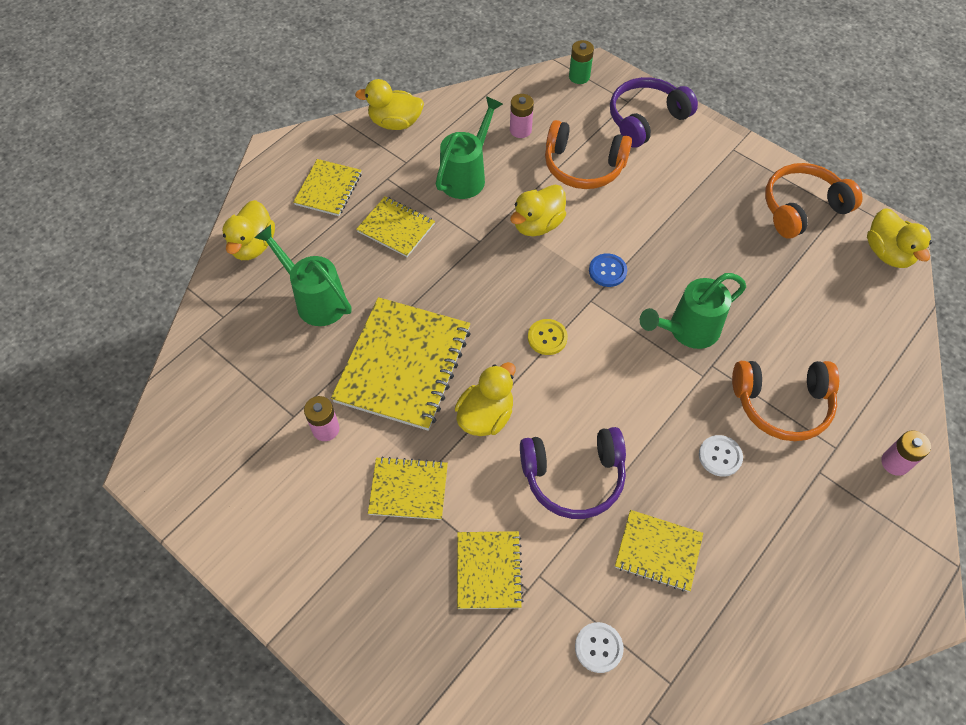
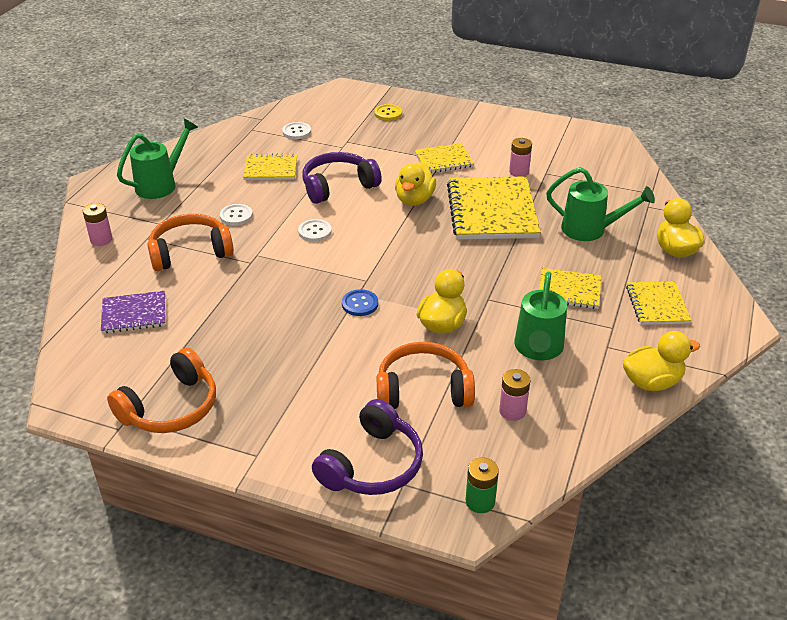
camera: 160 degrees right, 20 degrees down
yellow notebook [457,531,523,609] -> none
yellow button [528,319,568,355] -> yellow button moved to [374,104,402,121]
green watering can [640,273,746,349] -> green watering can moved to [117,118,198,199]
yellow duck [867,208,932,268] -> none
none -> purple notebook [101,291,165,333]
none -> white button [298,219,332,242]

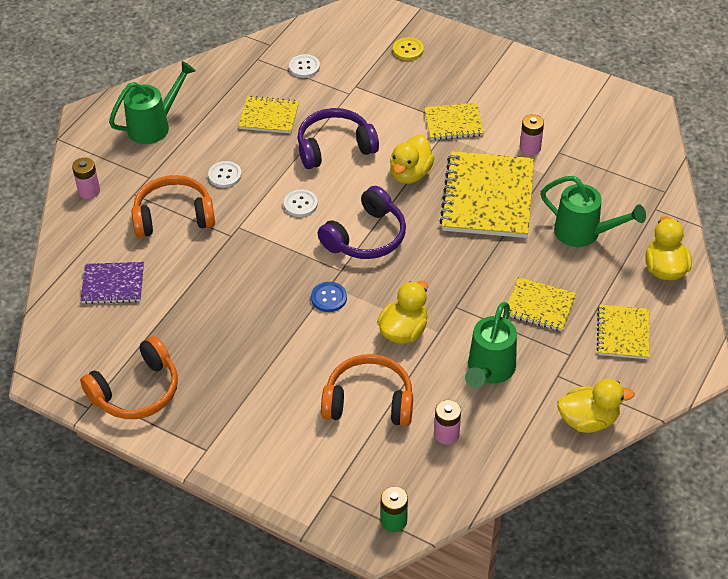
camera: 10 degrees right, 10 degrees up
purple headphones [312,399,423,495] -> purple headphones moved to [318,186,406,259]

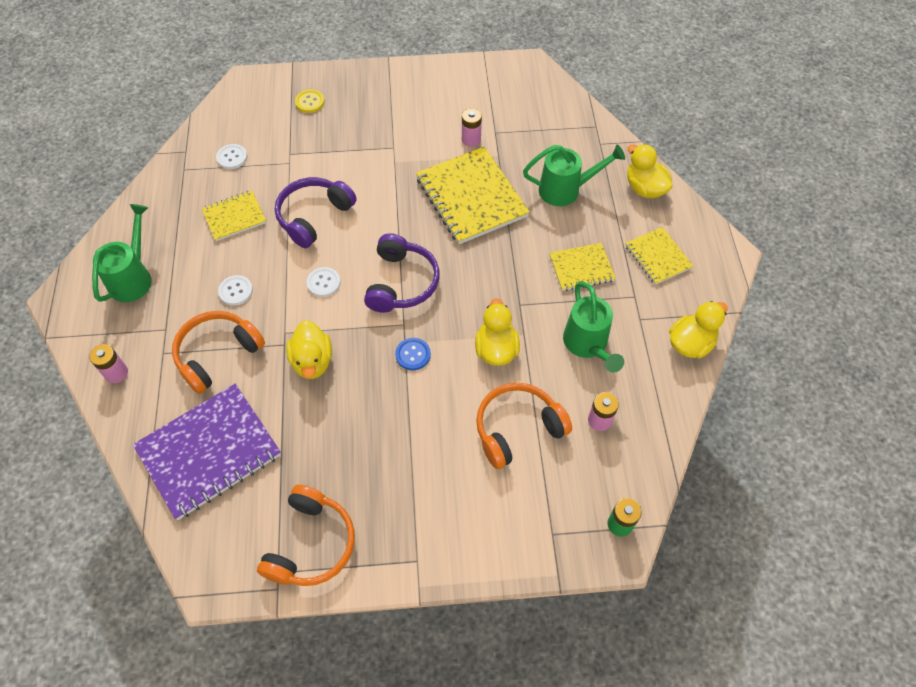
camera: 35 degrees left, 10 degrees up
purple notebook [81,262,144,304] -> purple notebook [133,384,281,520], size x1.84
yellow duck [390,135,435,184] -> yellow duck moved to [286,320,332,379]
yellow notebook [424,103,484,140] -> none

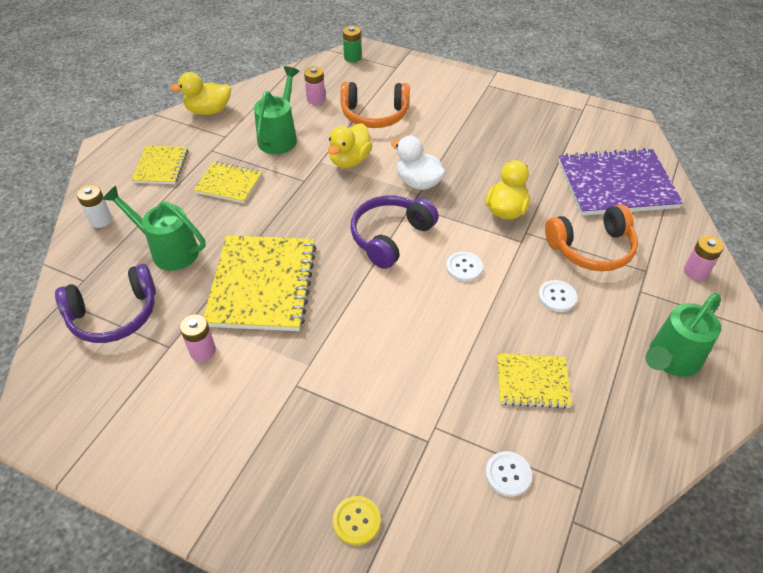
camera: 150 degrees left, 10 degrees down
orange headphones [257,485,355,586] -> none
purple headphones [275,177,356,248] -> purple headphones moved to [55,264,156,343]
blue button [395,338,431,370] -> white duck [391,136,446,190]
yellow duck [627,144,672,198] -> white battery [77,185,112,228]

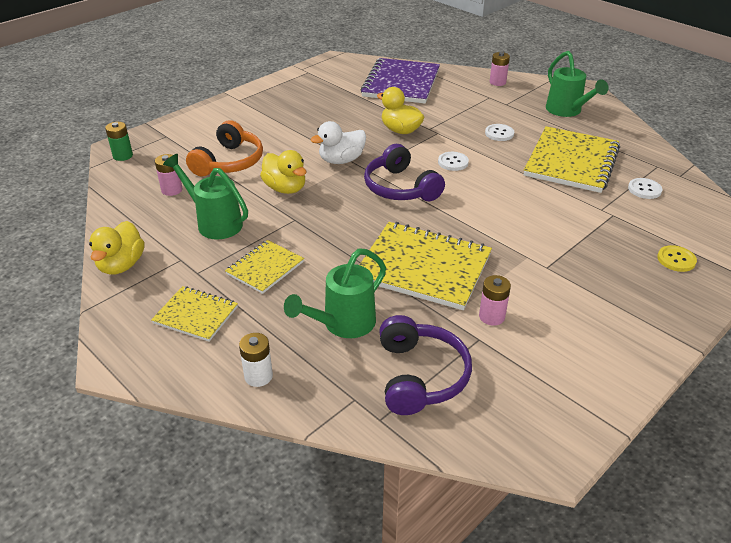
camera: 70 degrees left, 10 degrees down
yellow notebook [497,353,572,409] -> yellow notebook [524,126,620,193], size x1.84
orange headphones [545,205,638,271] -> none

